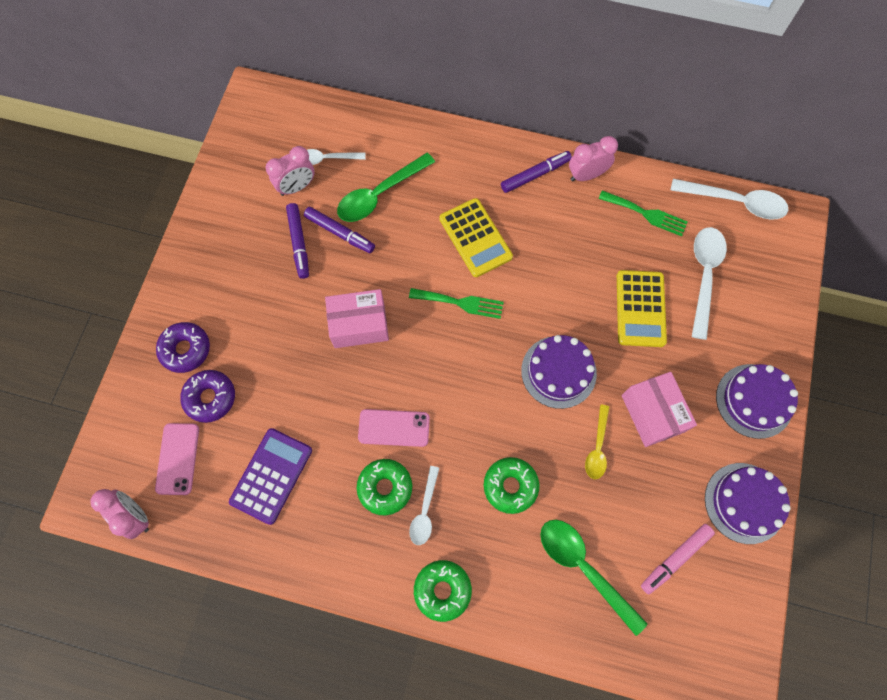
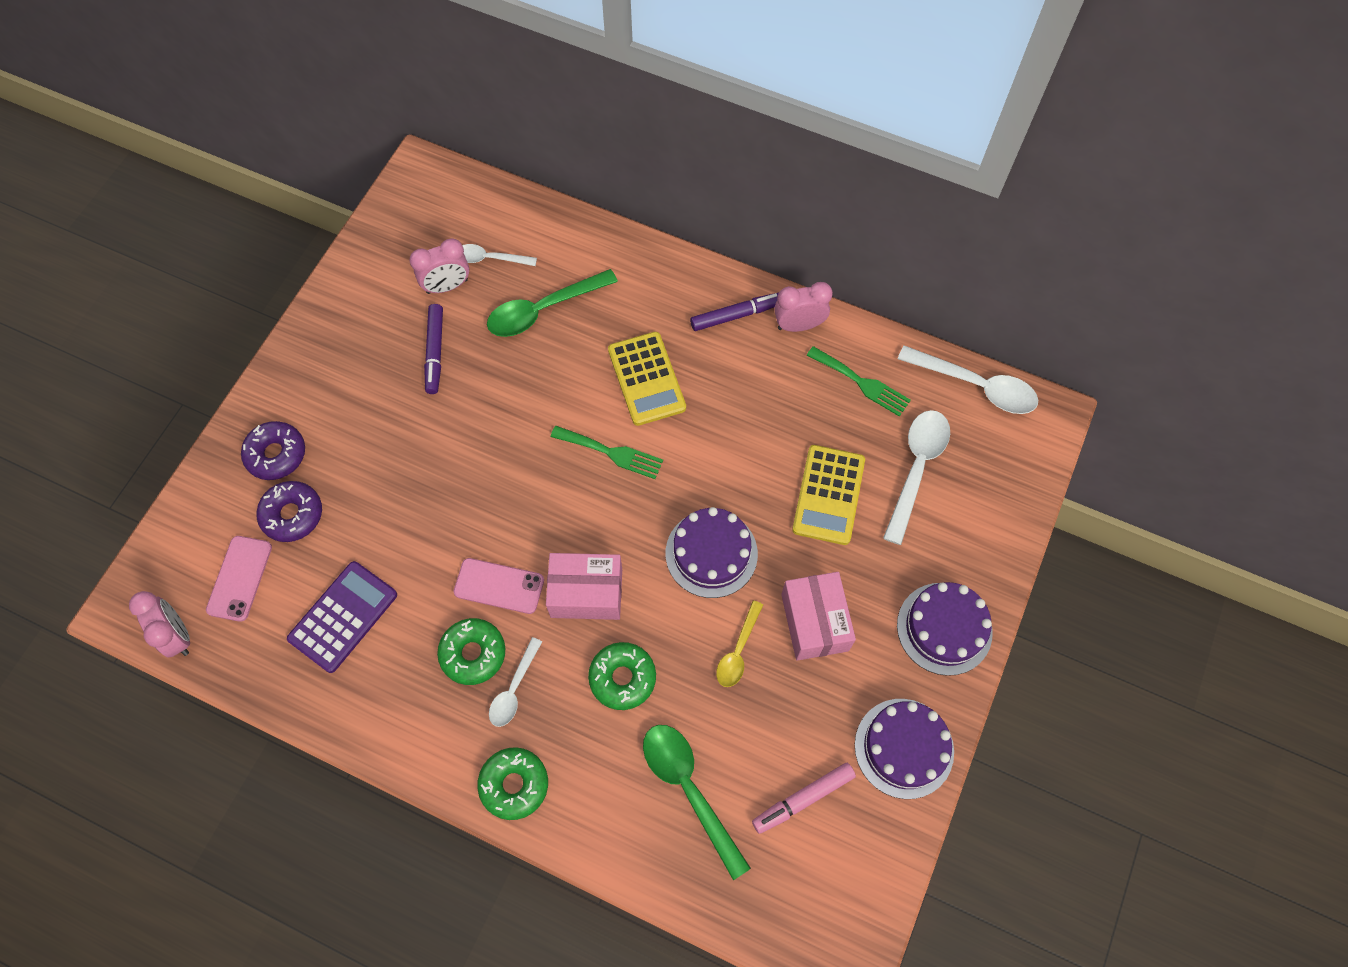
camera: 10 degrees right, 5 degrees down
purple marker [304,207,375,253] -> none
pink box [325,289,389,348] -> pink box moved to [546,553,622,620]

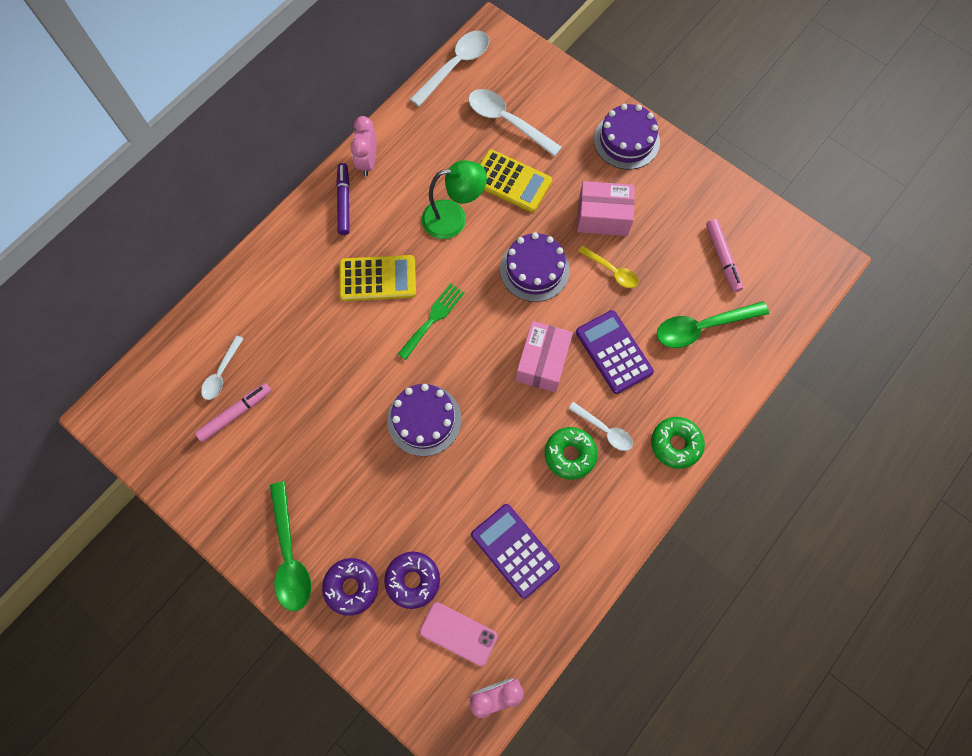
camera: 75 degrees left, 5 degrees up
pink clock [410,238,469,294] -> pink marker [195,383,271,442]
purple marker [424,304,443,394] -> none
pink phone [454,558,544,614] -> none
green spoon [487,269,618,337] -> green spoon moved to [270,481,311,611]
green donut [588,642,656,710] -> purple calculator [576,310,654,394]
green fork [806,346,911,417] -> none
purple cake [855,699,954,799] -> purple cake moved to [387,384,462,456]
none -> green lamp [422,160,487,239]

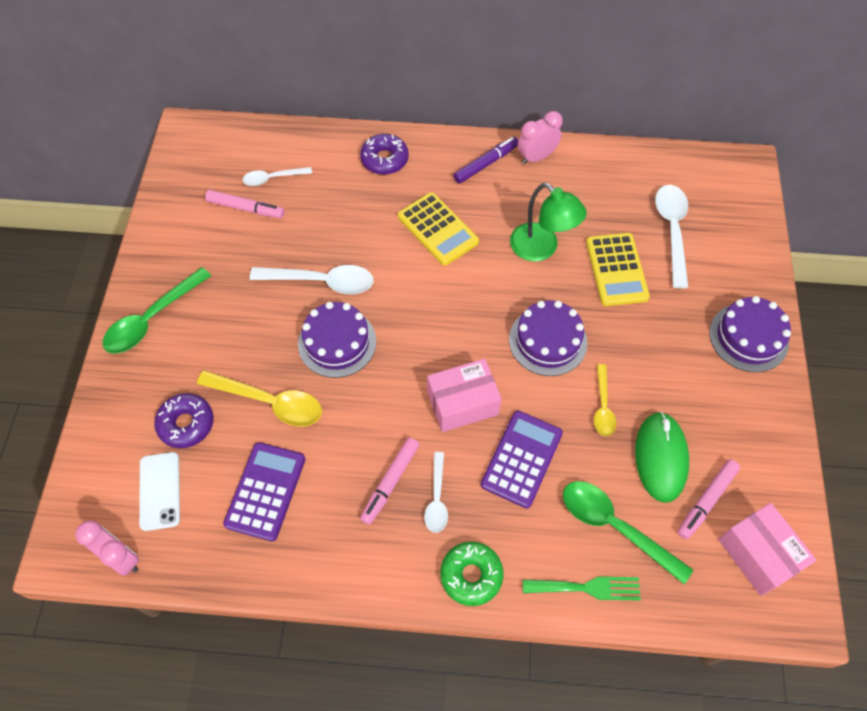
camera: 55 degrees right, 10 degrees down
purple donut [322,558,378,616] -> purple donut moved to [360,134,409,175]
green fork [398,283,464,360] -> green fork moved to [523,576,641,601]
white spoon [410,31,489,106] -> white spoon moved to [250,265,374,294]
pink phone [420,602,498,666] -> white phone [139,452,180,531]
green donut [545,427,598,480] -> pink marker [360,438,420,525]
pink box [577,181,635,236] -> pink box moved to [718,503,817,596]
none -> yellow spoon [197,370,322,426]
none -> green mouse [635,412,689,503]

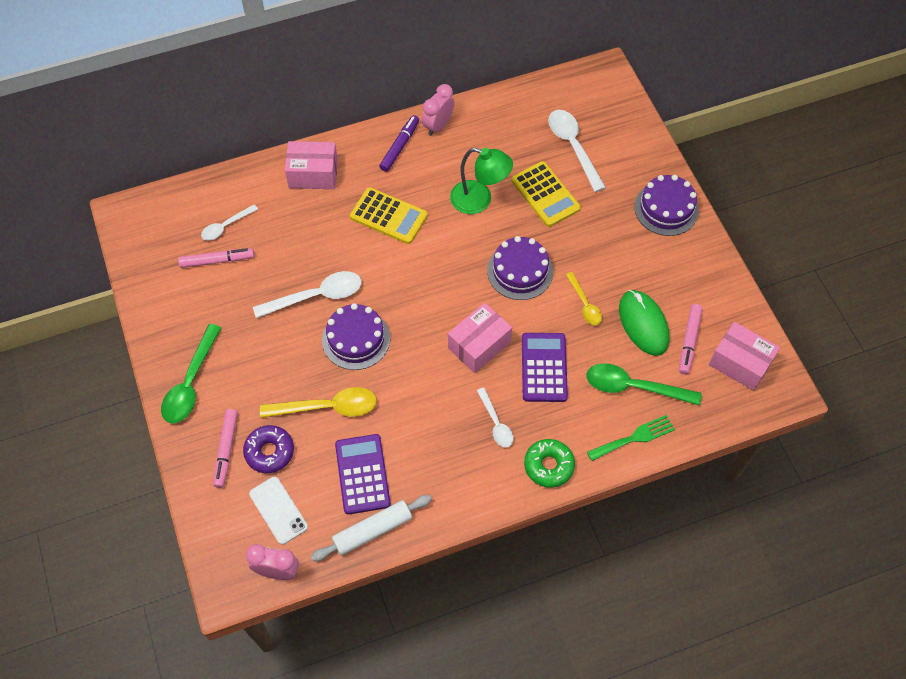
camera: 25 degrees left, 0 degrees up
purple donut [360,134,409,175] -> pink box [285,141,338,189]
pink marker [360,438,420,525] -> pink marker moved to [213,409,237,488]
none -> white rolling pin [311,495,432,561]

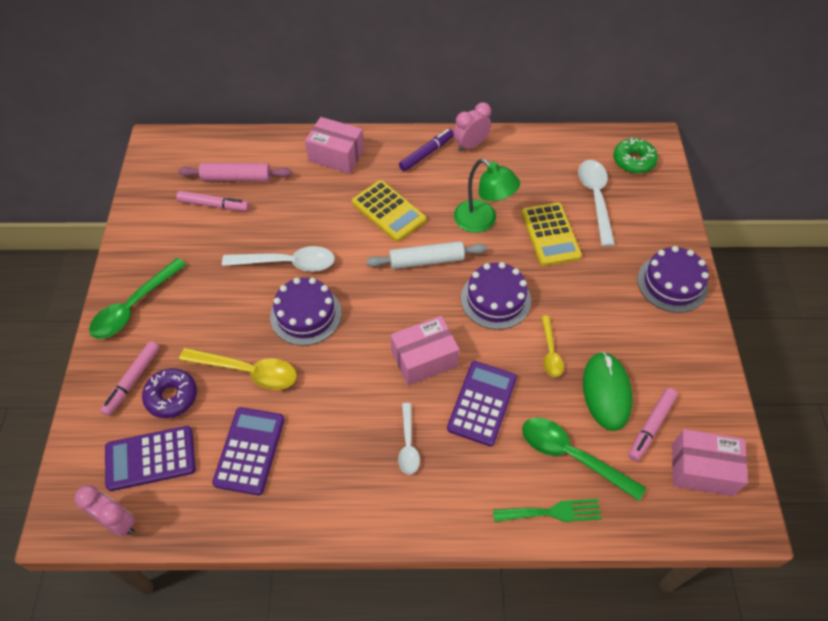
camera: 20 degrees right, 5 degrees down
white spoon [201,204,258,241] -> pink rolling pin [178,163,292,182]
white phone [249,477,308,545] -> purple calculator [105,426,196,491]
white rolling pin [311,495,432,561] -> white rolling pin moved to [366,241,487,269]
green donut [524,439,575,488] -> green donut moved to [613,138,658,174]
pink box [709,322,780,391] -> pink box turned 45 degrees counterclockwise [672,429,748,496]

